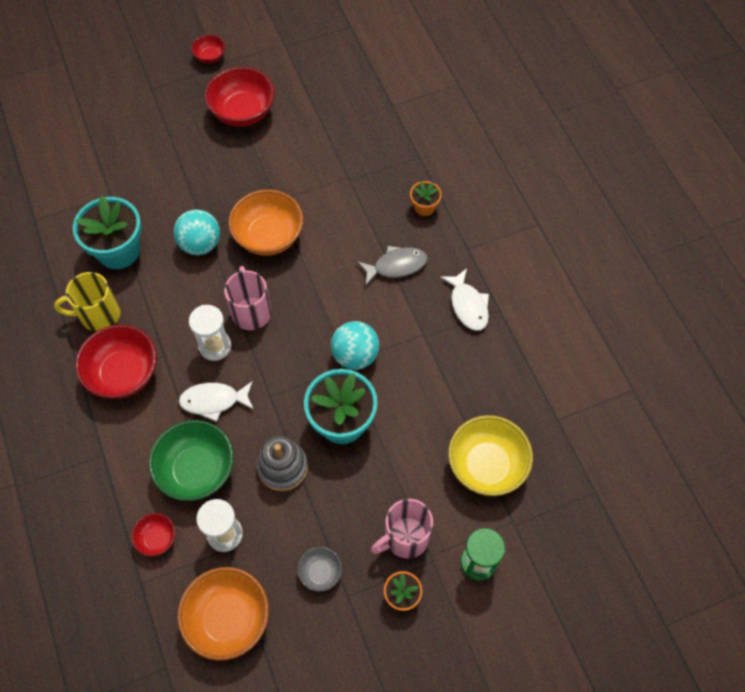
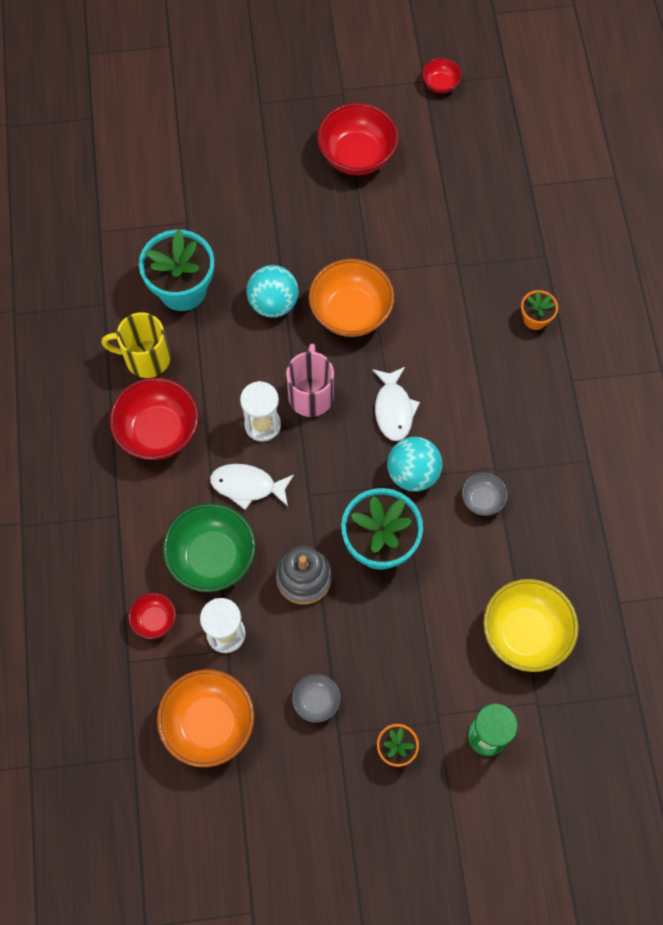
camera: 15 degrees right, 5 degrees up
red bowl [191,35,225,64] -> red bowl moved to [422,58,462,93]
grey fish [357,246,428,285] -> none
pink mug [371,499,433,558] -> none
white fish [440,269,489,331] -> white fish moved to [373,367,420,441]
none -> grey bowl [462,472,508,516]

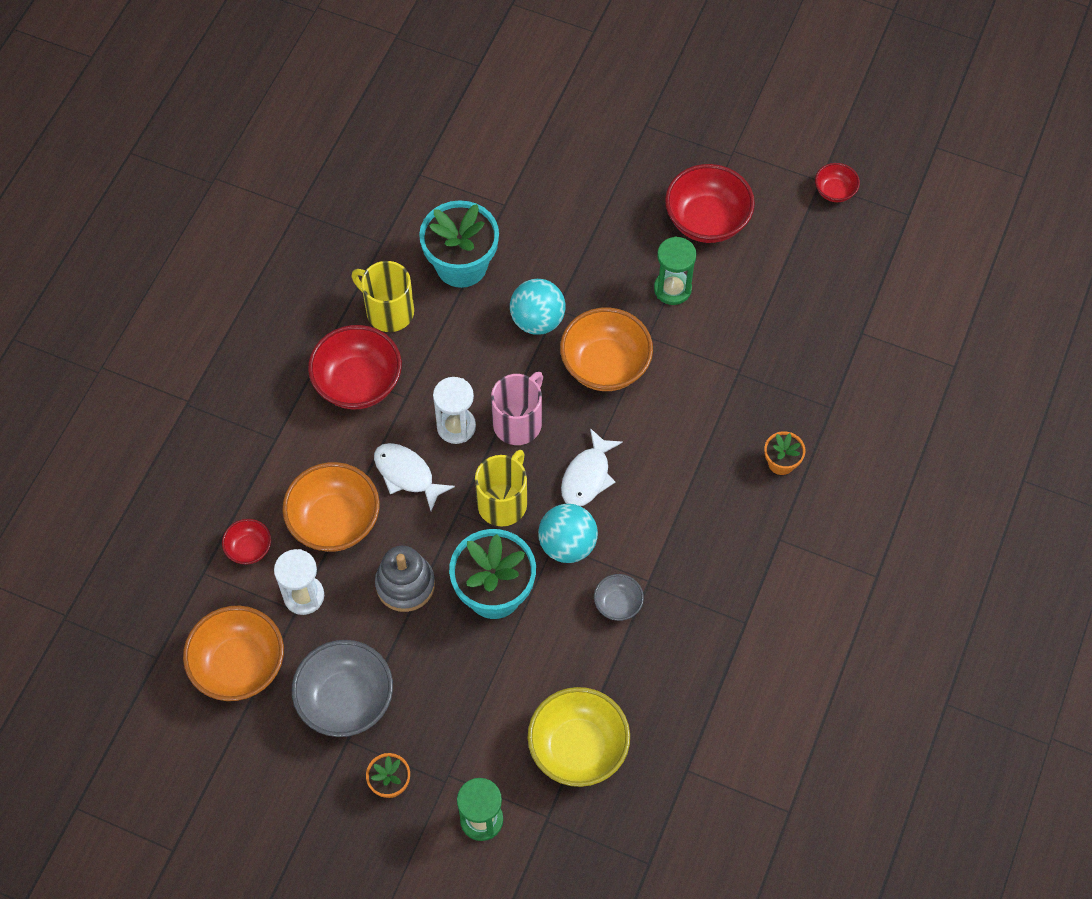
camera: 30 degrees right, 5 degrees down
green bowl [163,503,256,592] -> orange bowl [282,462,380,552]
grey bowl [292,674,341,723] -> grey bowl [292,640,393,737], size x1.96
none -> yellow mug [475,450,527,527]
none -> green hourglass [654,236,696,305]

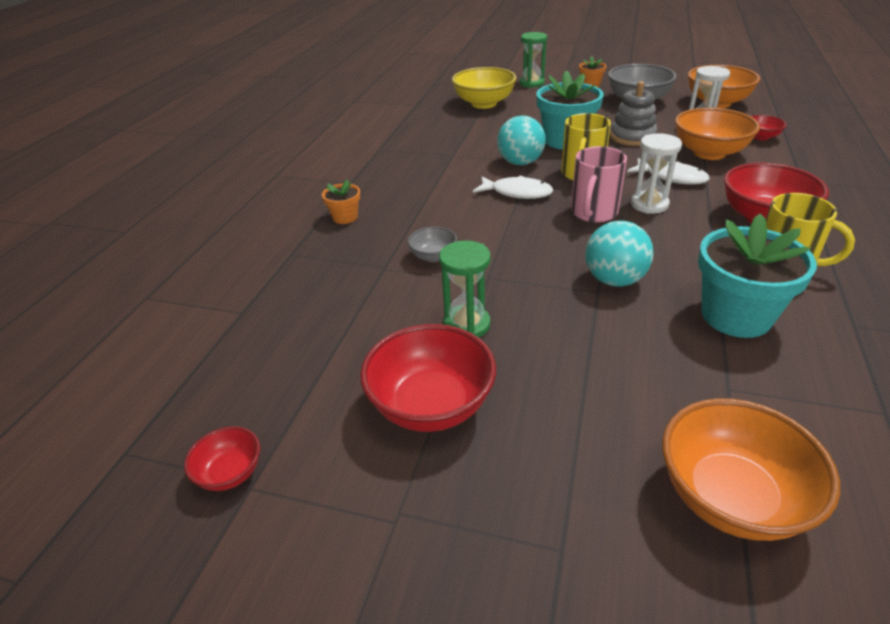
camera: 175 degrees right, 25 degrees down
orange bowl [560,307,653,391] -> orange bowl moved to [662,398,840,541]
white fish [561,428,623,506] -> white fish turned 90 degrees clockwise [473,175,553,199]
grey bowl [594,574,644,621] -> grey bowl moved to [407,227,457,262]

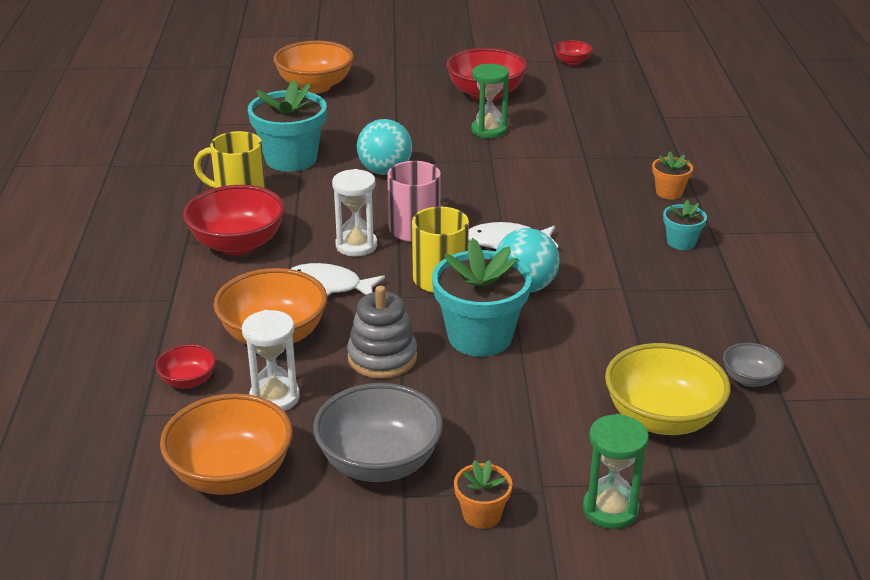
camera: 160 degrees right, 5 degrees down
grey bowl [407,227,457,262] -> grey bowl moved to [723,343,784,387]
none -> turquoise flower pot [663,200,707,250]

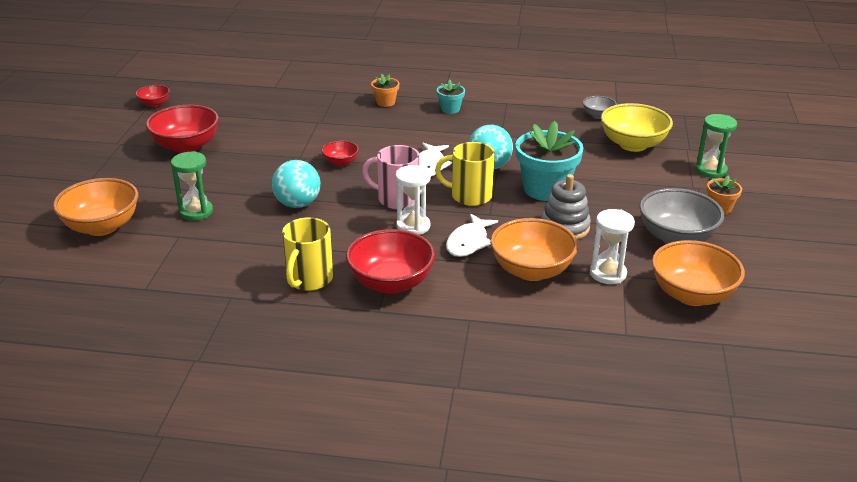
camera: 80 degrees left, 0 degrees up
red bowl [155,344,216,389] -> red bowl moved to [322,141,359,166]
turquoise flower pot [248,80,327,172] -> none
green hourglass [471,64,509,138] -> green hourglass moved to [171,151,213,221]

